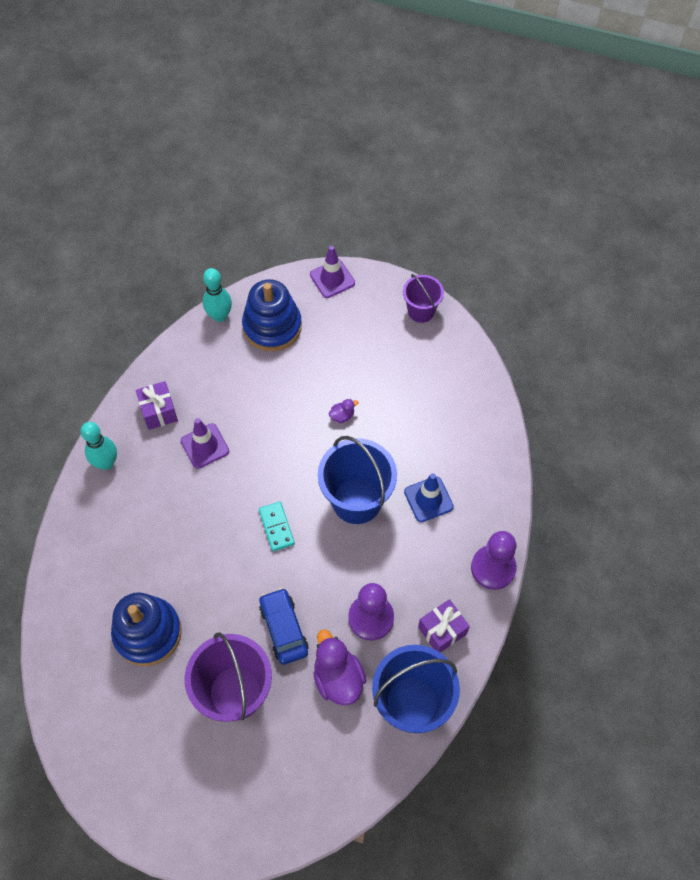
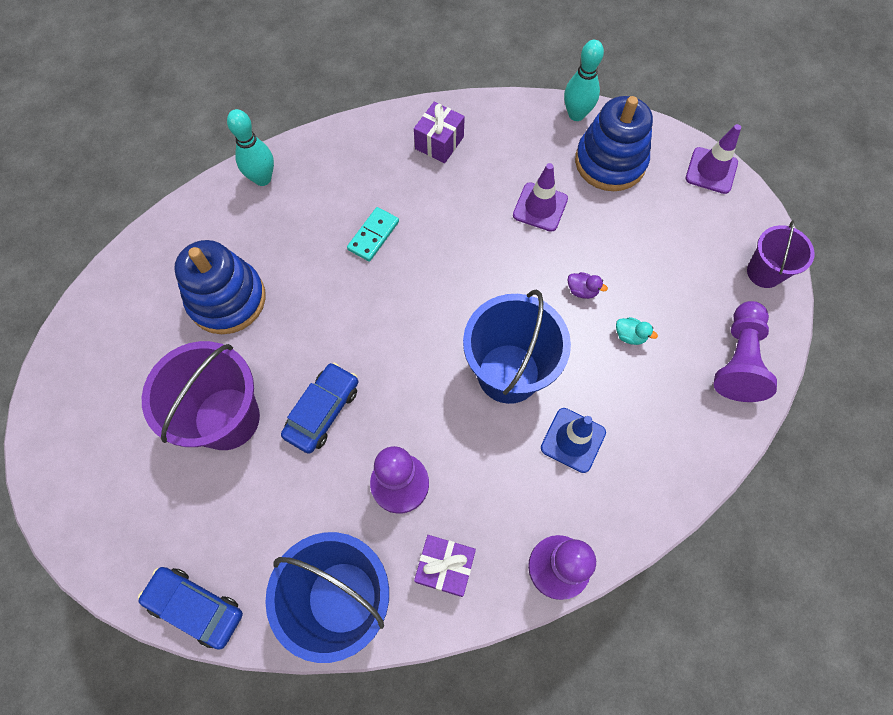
camera: 50 degrees right, 5 degrees up
turquoise bowling pin [81,422,117,470] -> turquoise bowling pin moved to [227,109,274,186]
purple traffic cone [181,418,229,469] -> purple traffic cone moved to [513,163,568,232]
turquoise domino [259,502,295,551] -> turquoise domino moved to [347,207,399,261]
purple duck [313,629,366,705] -> none
none -> blue car [138,567,243,650]
none -> turquoise duck [616,317,658,345]
none -> purple pawn [714,301,777,402]

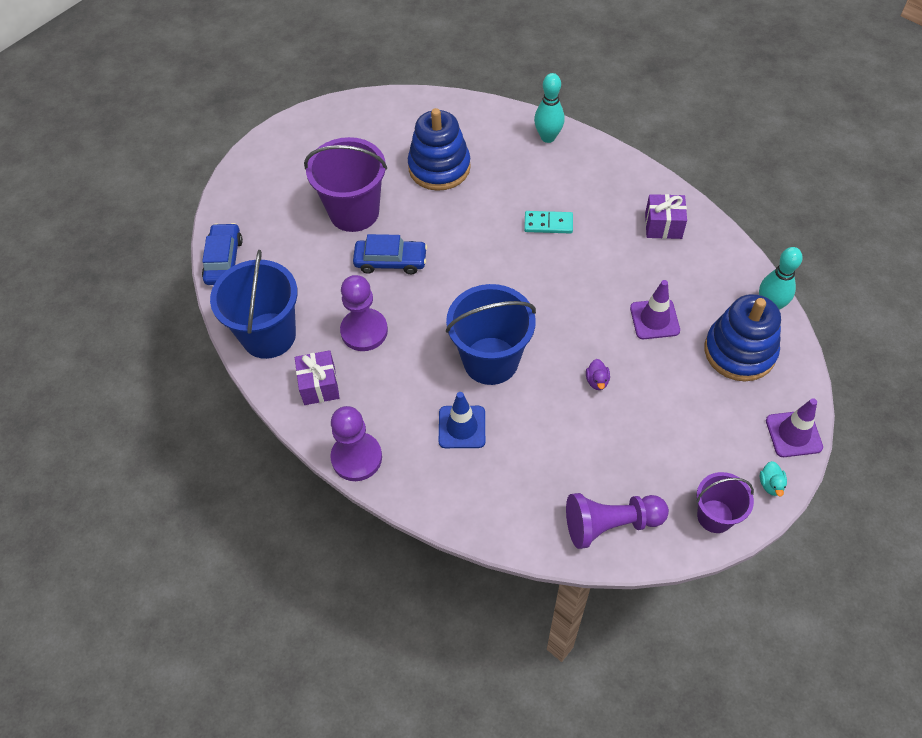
camera: 65 degrees right, 10 degrees down
turquoise duck [616,317,658,345] -> turquoise duck moved to [760,461,787,497]

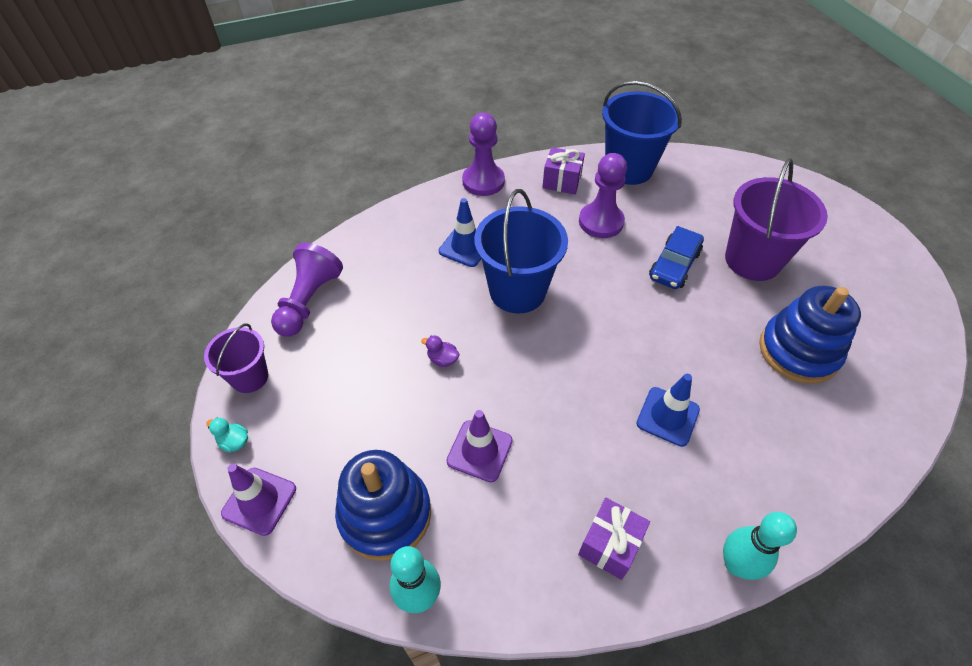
camera: 115 degrees right, 5 degrees down
blue car [202,223,243,285] -> none
turquoise domino [524,211,573,234] -> blue traffic cone [636,374,700,447]
turquoise bowling pin [534,73,565,143] -> turquoise bowling pin moved to [723,512,797,580]

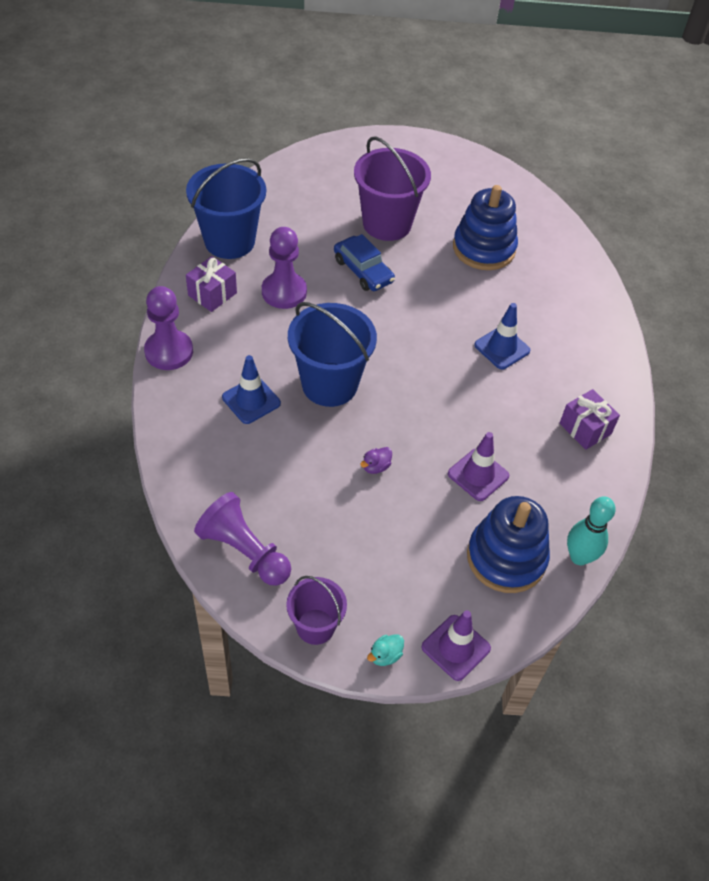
camera: 70 degrees left, 0 degrees up
turquoise bowling pin [723,512,797,580] -> none

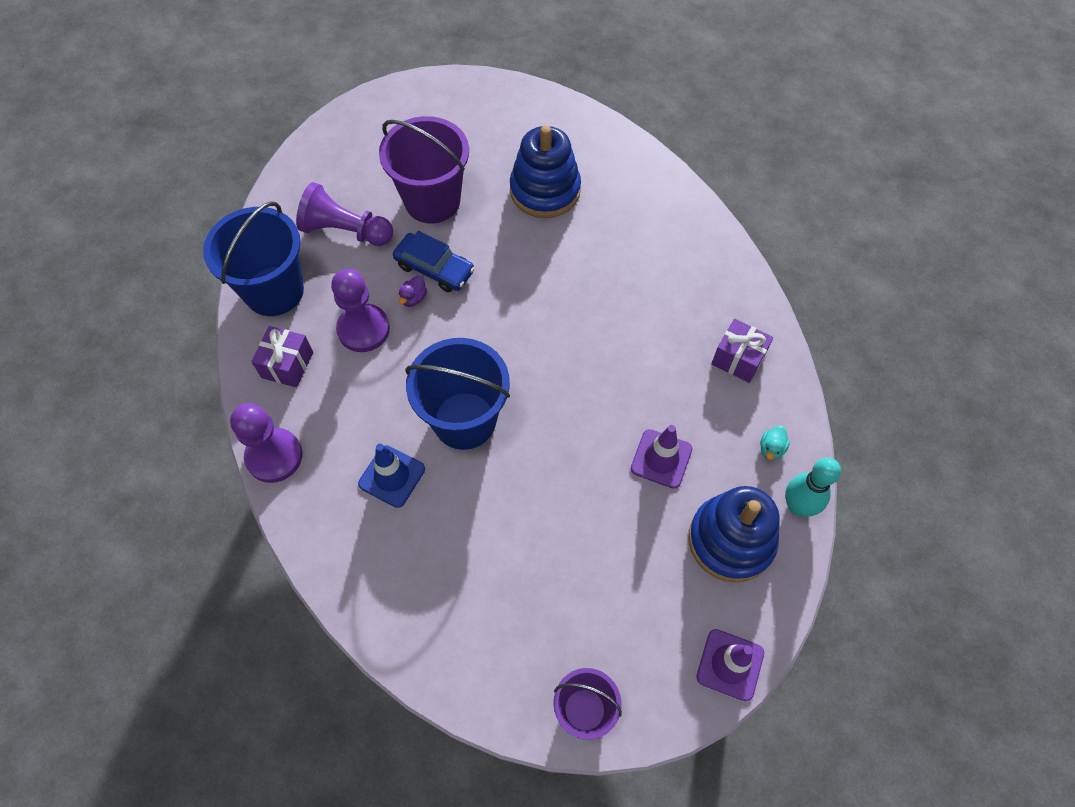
camera: 20 degrees left, 10 degrees up
purple pawn [194,492,291,586] -> purple pawn moved to [296,182,393,246]
purple duck [360,447,392,474] -> purple duck moved to [399,276,427,307]
turquoise duck [367,634,404,666] -> turquoise duck moved to [760,426,790,460]
blue traffic cone [474,303,530,370] -> none

